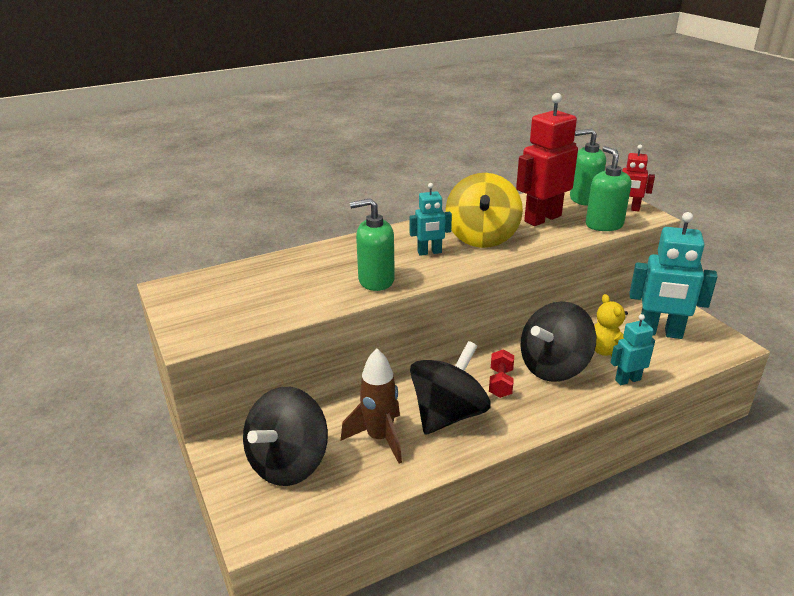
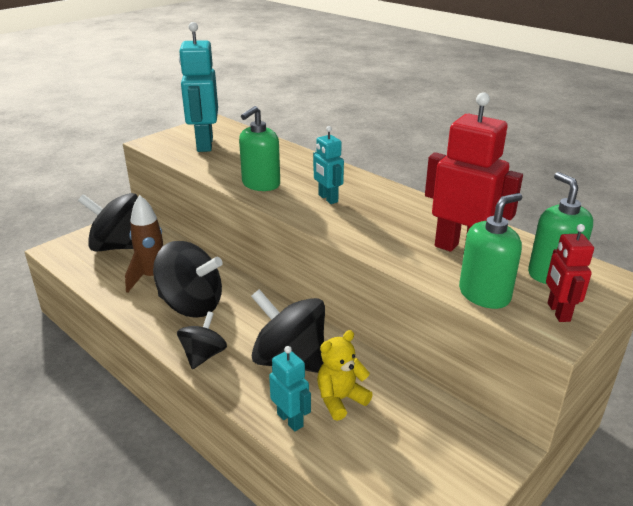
camera: 70 degrees right, 0 degrees up
green soap dispenser [350,198,395,291] -> green soap dispenser turned 120 degrees counterclockwise [239,106,280,191]
yellow spinning top [446,173,523,248] -> none
red dumbbell [489,349,514,398] -> none
turquoise robot [629,212,718,339] -> turquoise robot moved to [179,22,218,152]
none -> black spinning top [177,311,227,369]

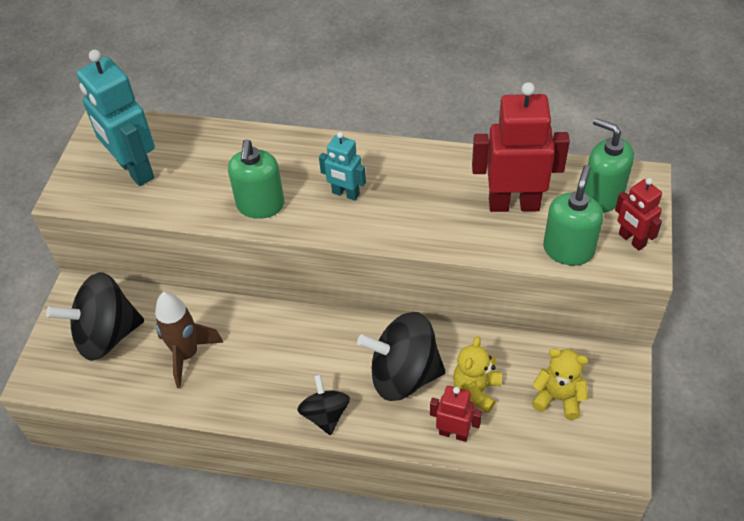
camera: 30 degrees left, 20 degrees up
black spinning top [153,241,223,317] -> none
turquoise robot [269,346,311,431] -> red robot [430,386,482,442]
none -> yellow teddy bear [532,349,588,420]

